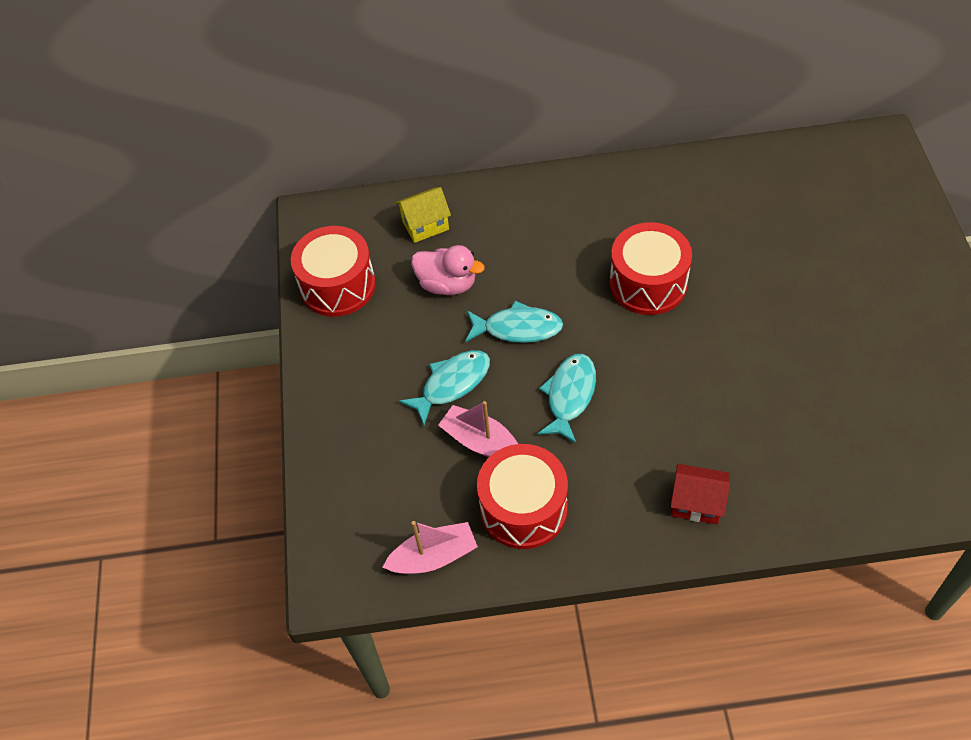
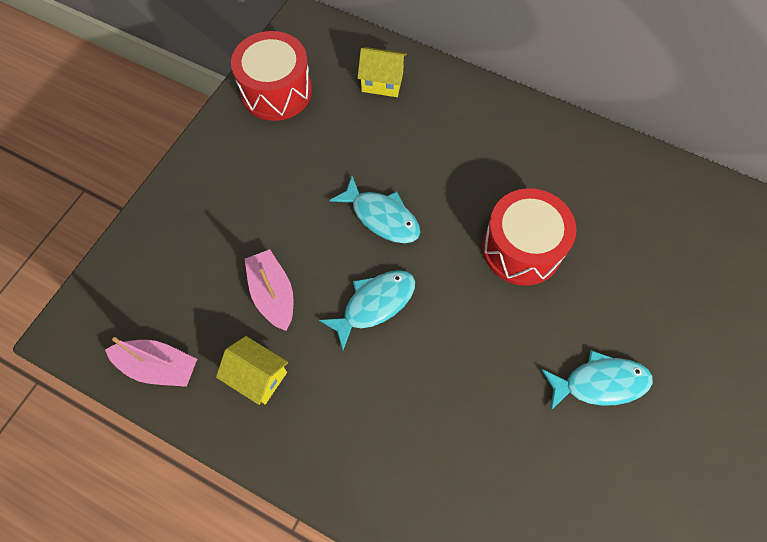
camera: 30 degrees right, 10 degrees up
turquoise fish [399,350,490,425] -> turquoise fish moved to [541,350,653,411]
pink duck [411,245,485,295] -> none
red drum [477,444,568,549] -> yellow house [216,336,288,405]
red house [670,464,730,524] -> none

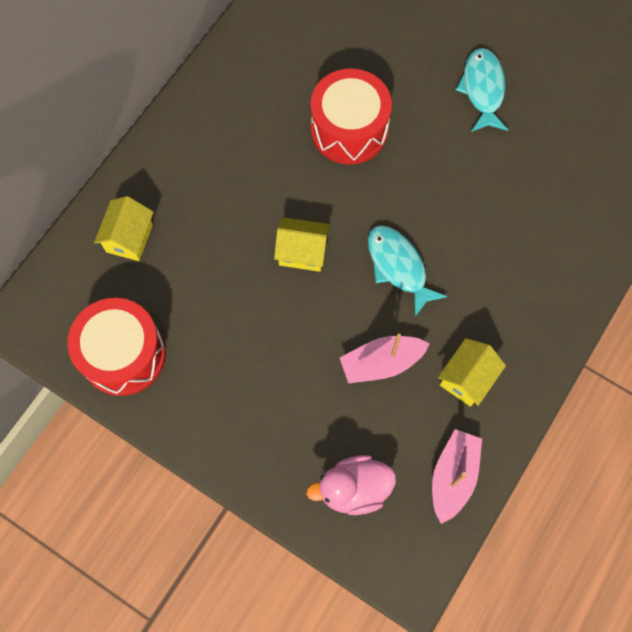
camera: 85 degrees left, 5 degrees up
turquoise fish [329,176,420,243] -> yellow house [274,217,330,272]
none -> pink duck [306,455,396,515]

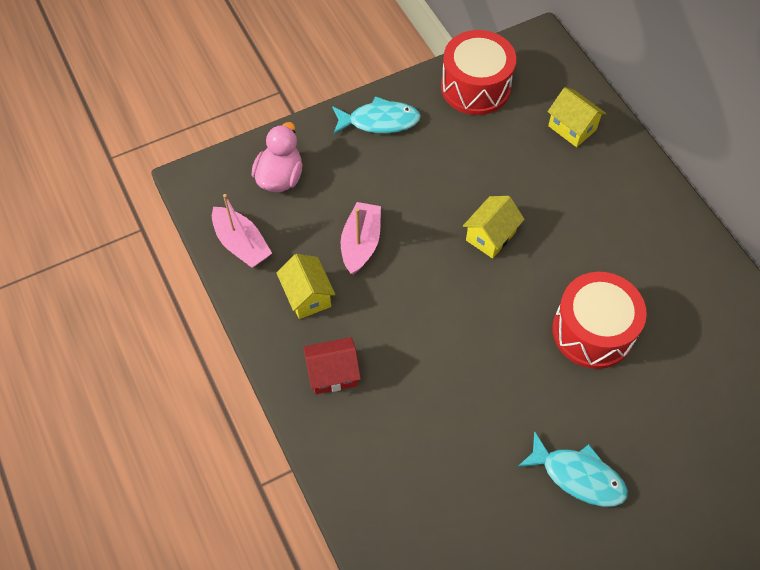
camera: 120 degrees right, 10 degrees down
turquoise fish [368,225,447,317] -> turquoise fish moved to [332,96,421,135]
none -> red house [303,337,361,394]

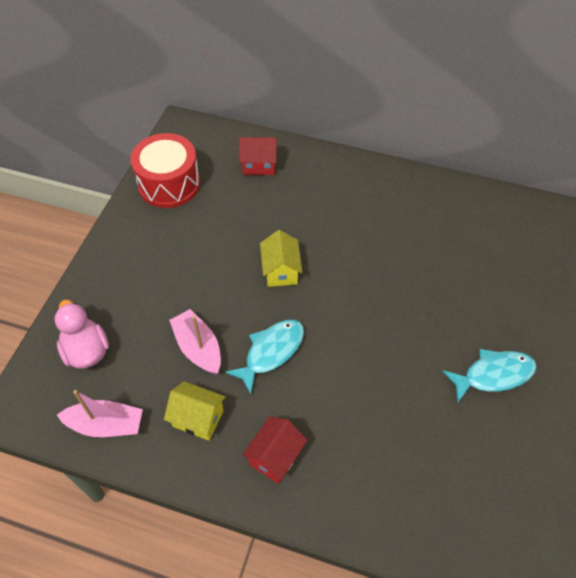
camera: 45 degrees left, 5 degrees down
turquoise fish [332,96,421,135] -> turquoise fish moved to [225,320,304,394]
yellow house [548,87,606,147] -> red house [239,137,277,175]
red drum [552,272,647,369] -> none

